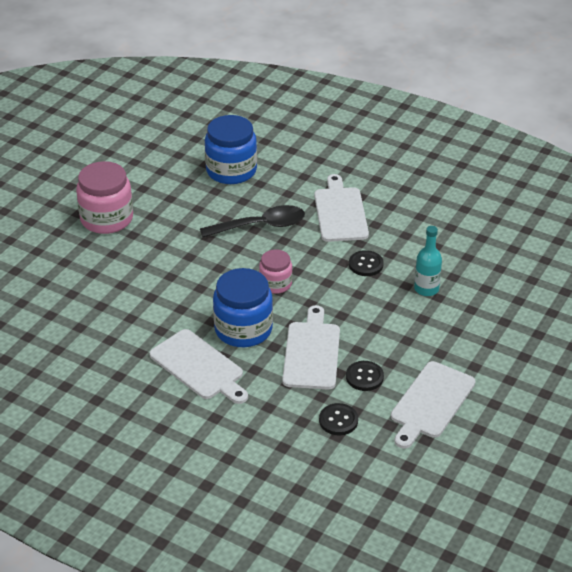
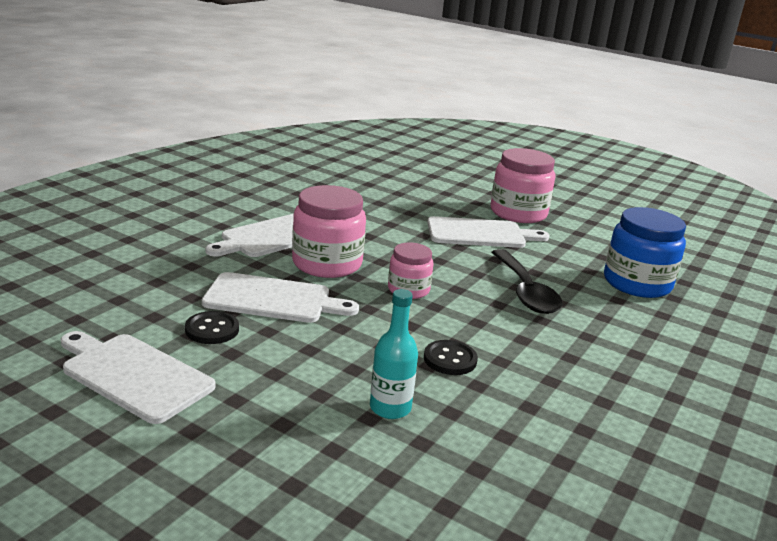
camera: 90 degrees right, 15 degrees down
blue jar [213,268,273,347] -> pink jar [292,185,366,278]
white cutting board [314,174,369,242] -> white cutting board moved to [427,216,549,248]
black button [319,403,358,435] -> none

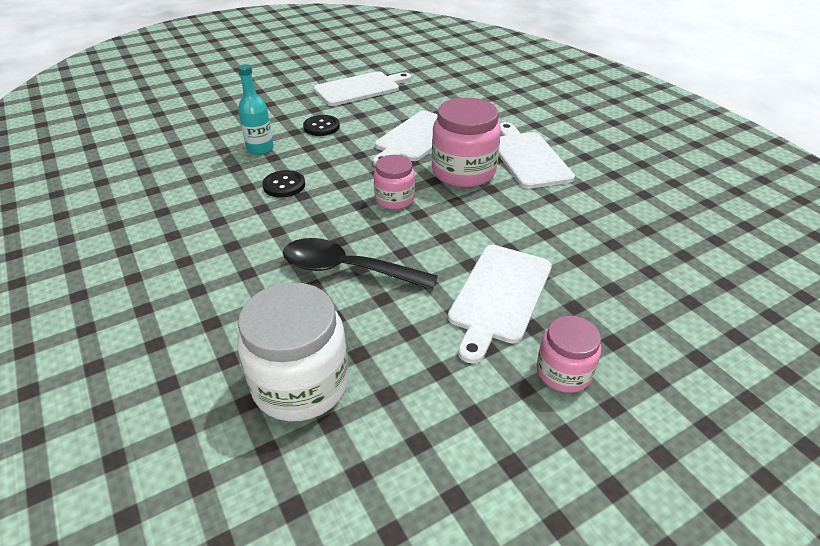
camera: 120 degrees right, 15 degrees up
black button [185,311,239,344] -> black button moved to [303,115,340,136]
pink jar [490,148,556,223] -> pink jar [537,316,601,393], size x0.58
blue jar [604,207,686,298] -> white jar [237,282,349,421]

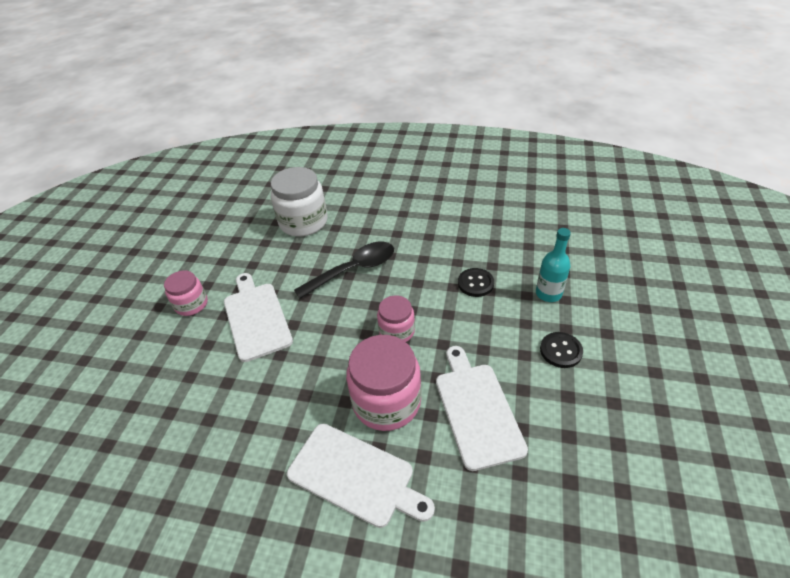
camera: 135 degrees right, 5 degrees up
white cutting board [313,71,411,106] -> none

